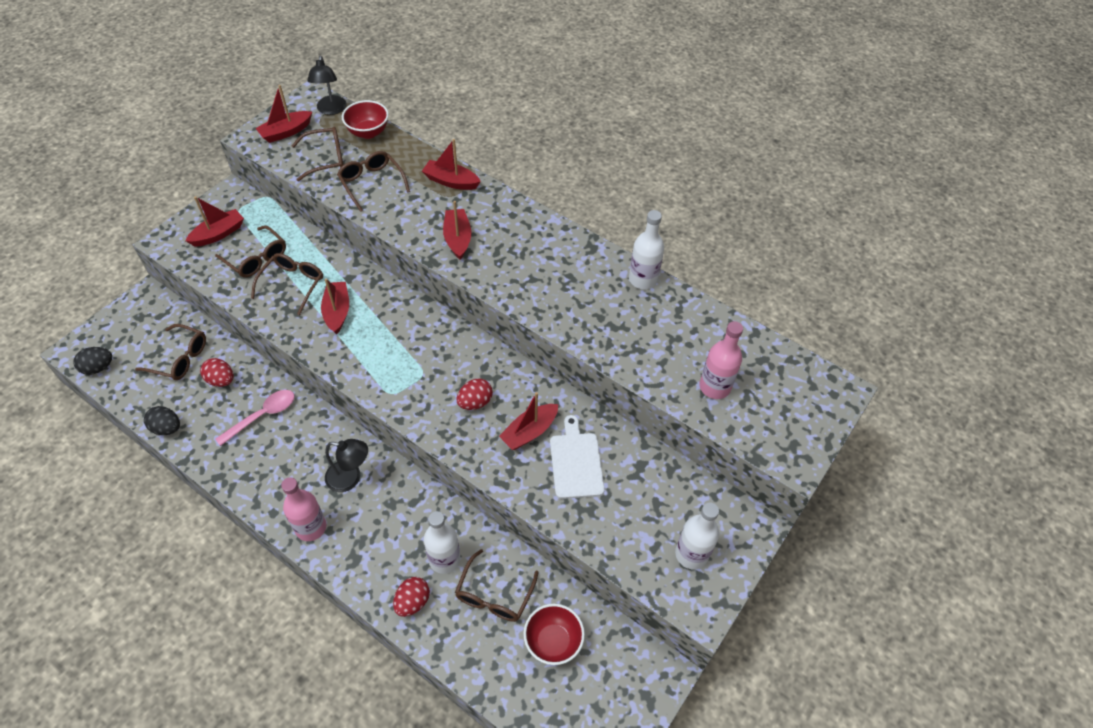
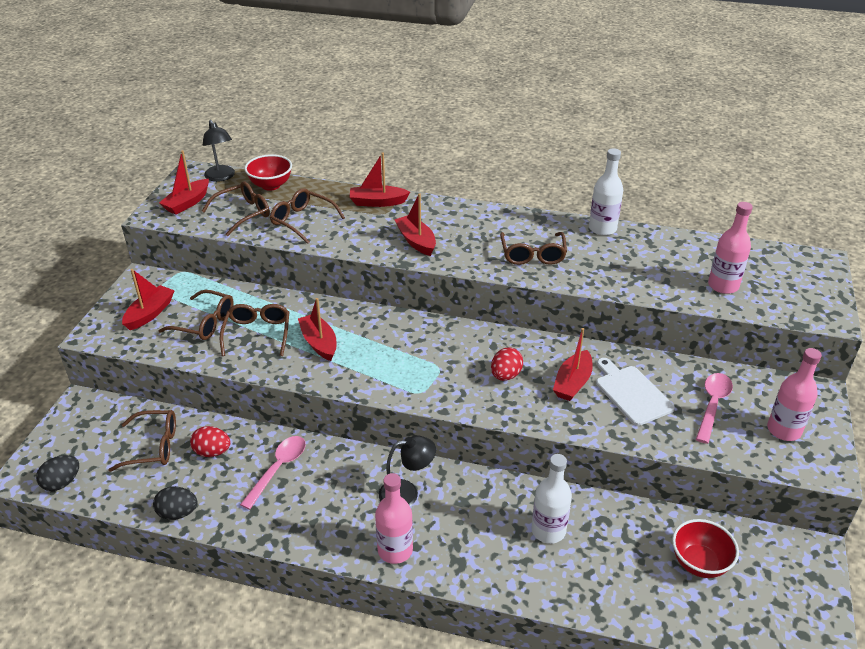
camera: 20 degrees left, 15 degrees down
red egg [393,577,430,617] -> none
brown glasses [455,549,539,622] -> brown glasses moved to [500,232,567,265]
white bottle [675,502,719,569] -> pink bottle [767,348,822,441]
none -> pink spoon [696,373,733,444]

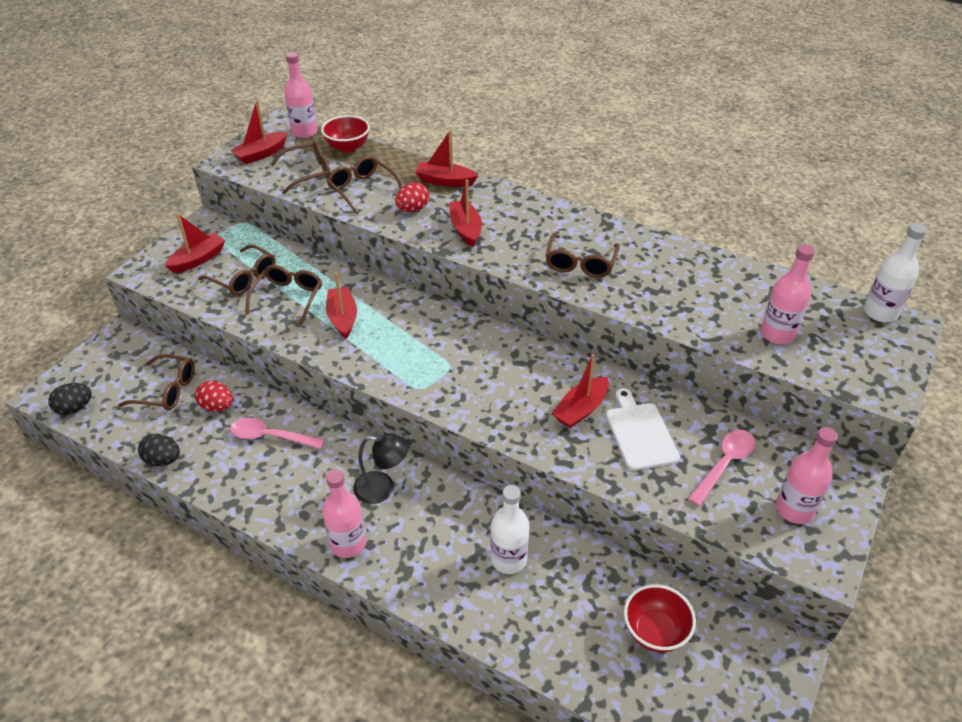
camera: 15 degrees right, 5 degrees up
black lamp [203,120,235,182] -> pink bottle [284,52,318,138]
pink spoon [240,436,306,510] -> pink spoon turned 120 degrees counterclockwise [230,418,325,449]
red egg [491,348,523,381] -> red egg moved to [395,182,429,212]
white bottle [589,148,623,236] -> white bottle moved to [864,223,927,322]

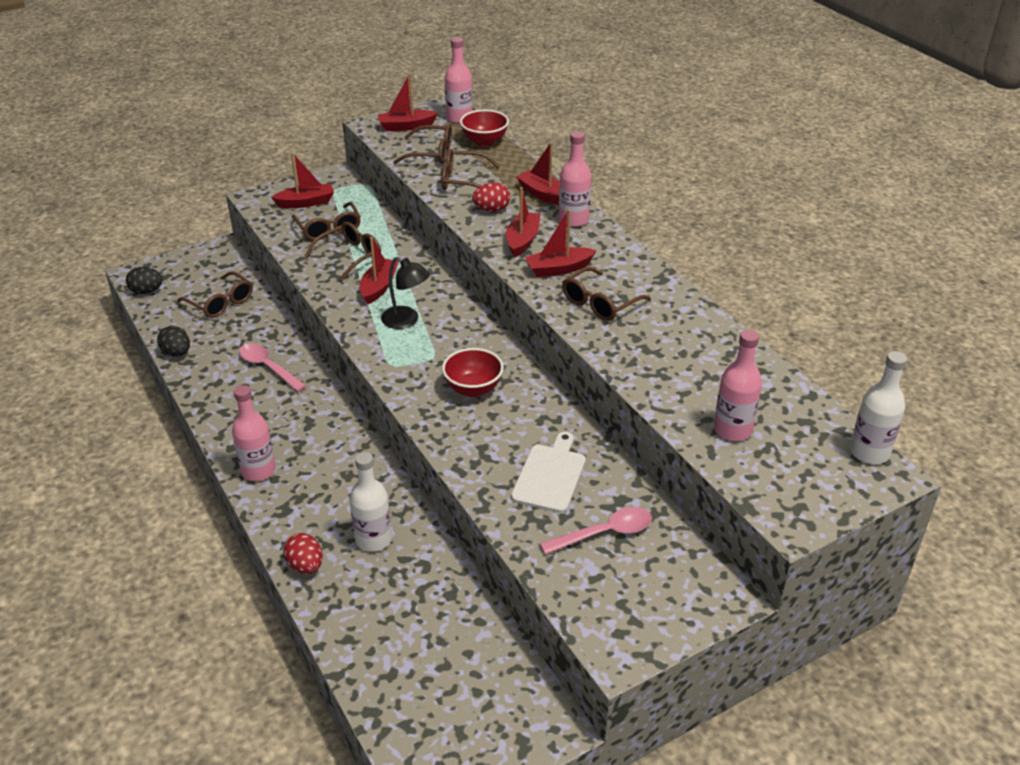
camera: 30 degrees right, 5 degrees down
red egg [195,381,233,412] -> red egg moved to [283,533,323,574]
brown glasses [327,156,402,214] -> brown glasses turned 75 degrees counterclockwise [442,148,500,190]
black lamp [353,433,409,504] -> black lamp moved to [381,257,430,329]
red boat [552,354,609,428] -> red boat moved to [525,209,597,277]
red bowl [624,584,696,652] -> red bowl moved to [442,348,504,397]
pink bottle [776,427,838,524] -> pink bottle moved to [559,131,591,227]

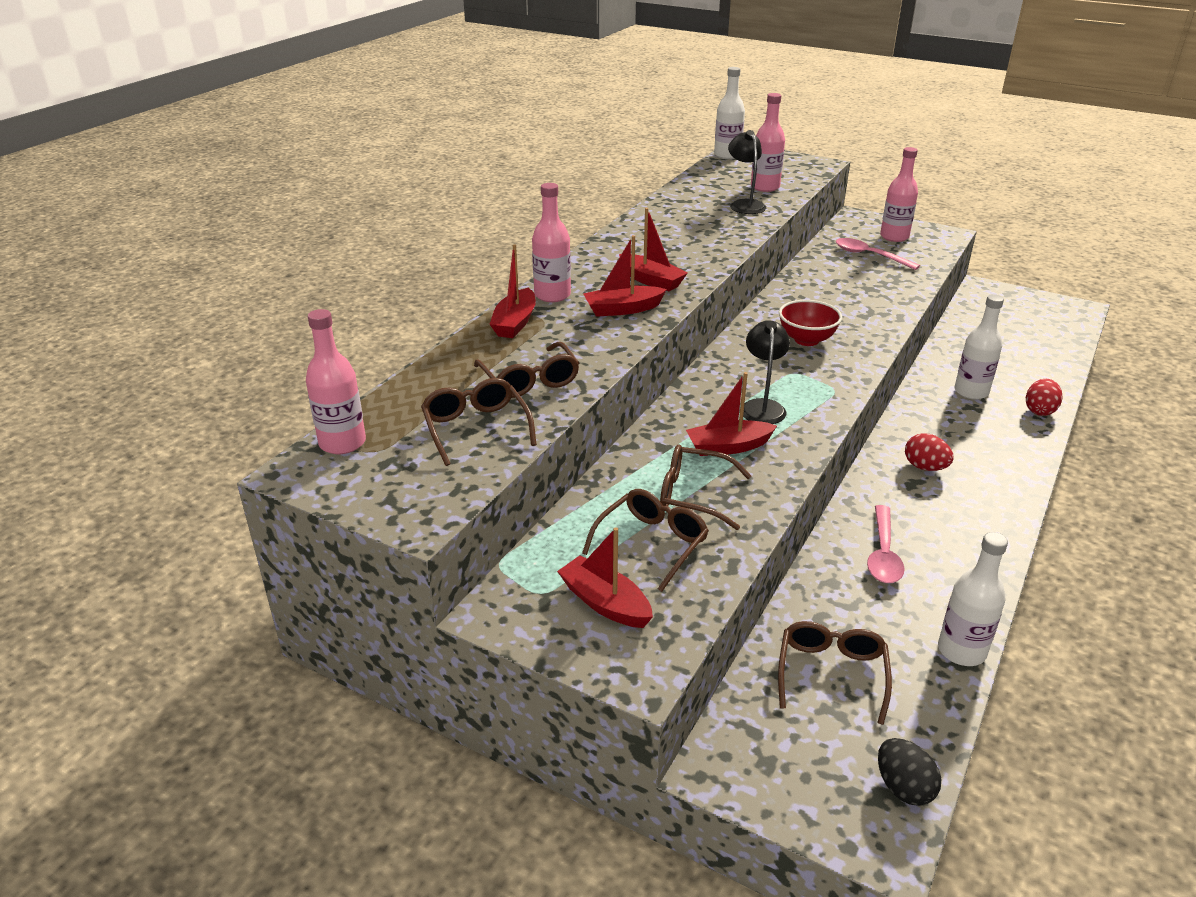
camera: 120 degrees left, 5 degrees down
black egg [157,326,190,356] -> white bottle [938,532,1008,666]
pink bottle [232,385,276,481] -> pink bottle moved to [880,147,918,242]
red boat [378,74,438,131] -> none
red bowl [460,109,509,147] -> none
red egg [472,182,510,212] -> red egg moved to [905,433,954,471]
white cutting board [511,432,586,513] -> none
brown glasses [562,267,651,321] -> none
none -> black lamp [728,130,766,214]

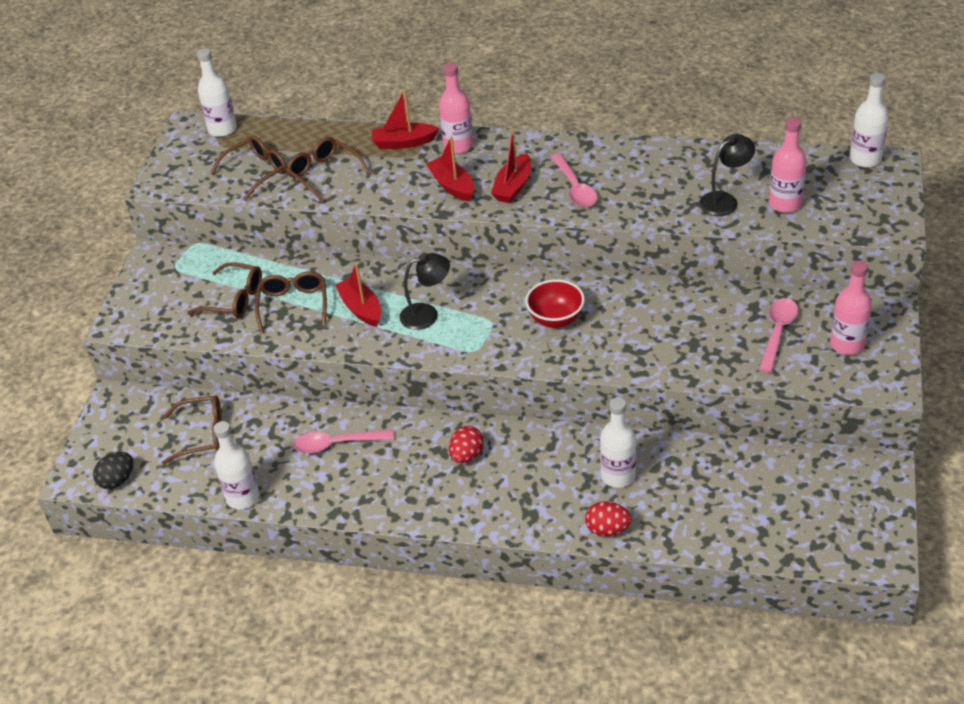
camera: 75 degrees right, 10 degrees up
pink bottle [306,309,366,454] -> white bottle [197,48,237,137]
brown glasses [474,342,579,398] -> brown glasses turned 90 degrees clockwise [286,137,370,203]
red boat [557,527,653,628] -> none
none -> pink spoon [551,153,597,207]

